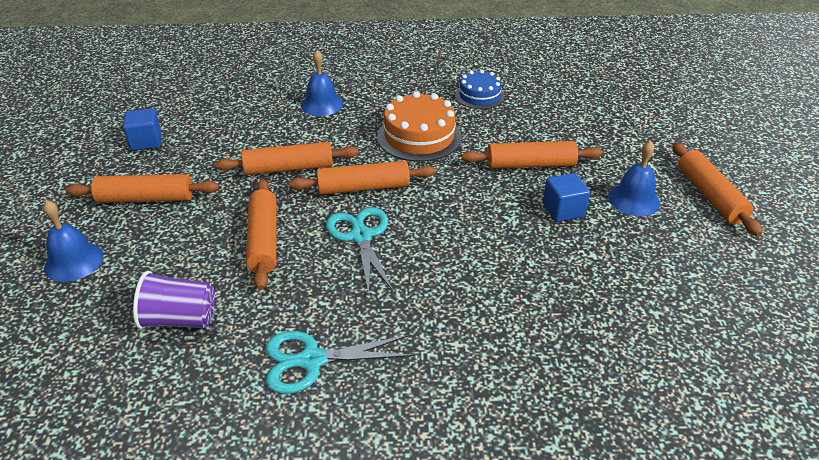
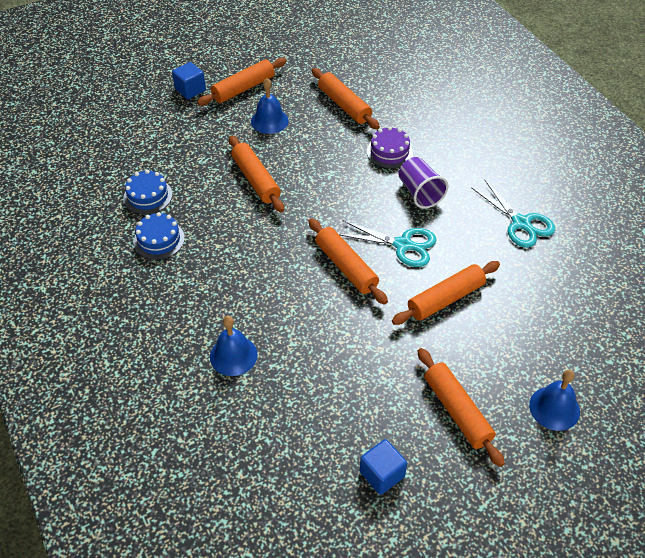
camera: 115 degrees left, 10 degrees up
purple cup [133,271,215,329] -> purple cup moved to [398,157,449,209]
orange rolling pin [215,142,359,175] -> orange rolling pin moved to [312,68,380,129]
turquoise scissors [326,207,394,294] -> turquoise scissors turned 120 degrees counterclockwise [339,221,437,267]
orange cake [377,91,462,162] -> none
blue cube [543,173,590,222] -> blue cube moved to [172,62,206,99]
none -> blue cake [124,170,173,214]
none -> purple cake [367,126,413,168]

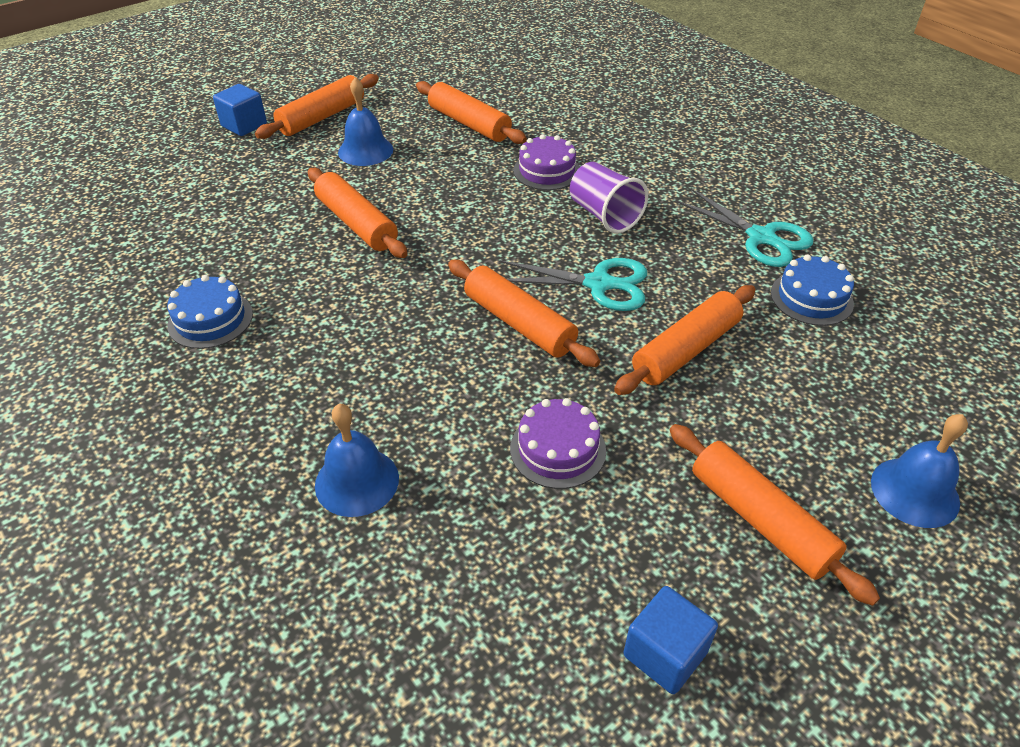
camera: 10 degrees left, 5 degrees down
blue cake [124,170,173,214] -> blue cake moved to [771,254,854,326]
none -> purple cake [510,398,606,489]

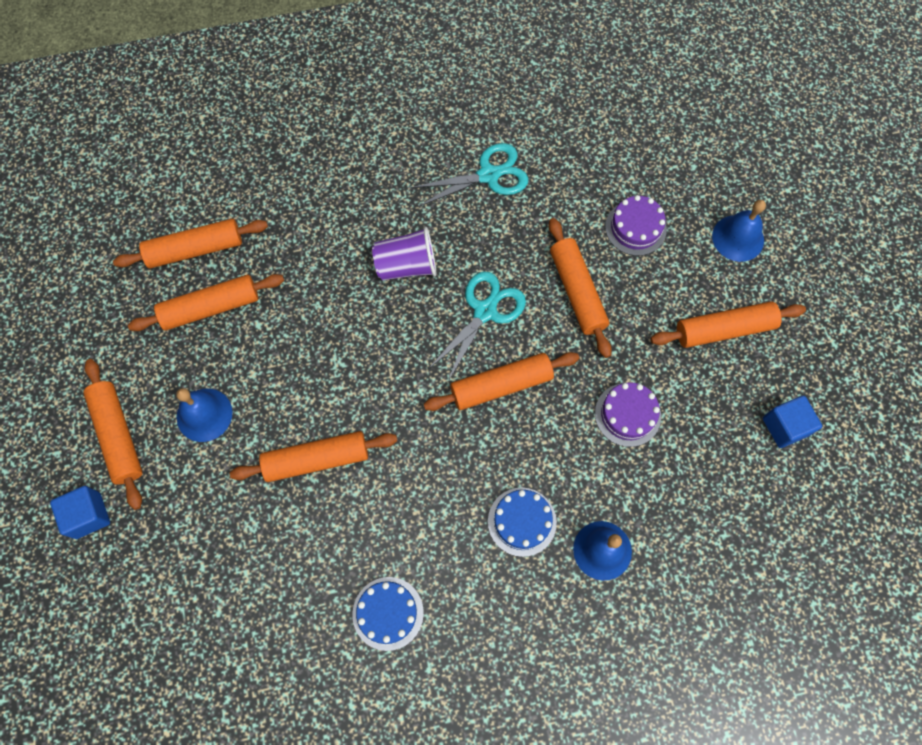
camera: 65 degrees left, 25 degrees up
purple cake [513,134,580,190] -> purple cake moved to [605,195,667,256]
blue cake [771,254,854,326] -> blue cake moved to [488,488,557,557]
none -> orange rolling pin [113,219,268,269]

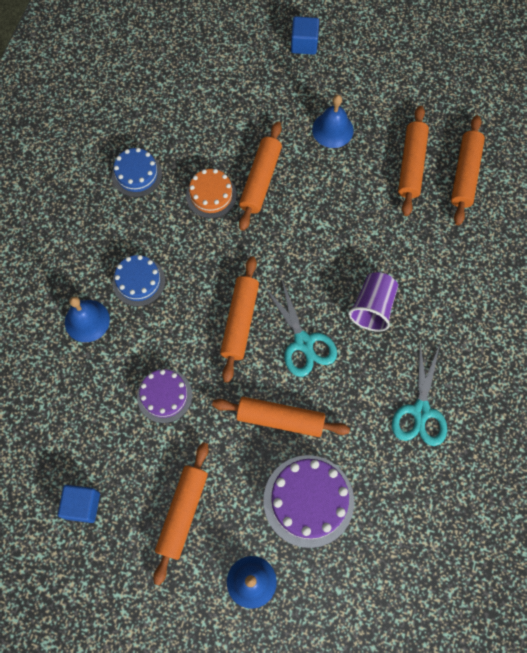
camera: 120 degrees right, 0 degrees up
orange rolling pin [83,359,143,510] -> none
purple cake [605,195,667,256] -> purple cake [263,455,354,548], size x1.58
none -> orange cake [186,169,237,218]

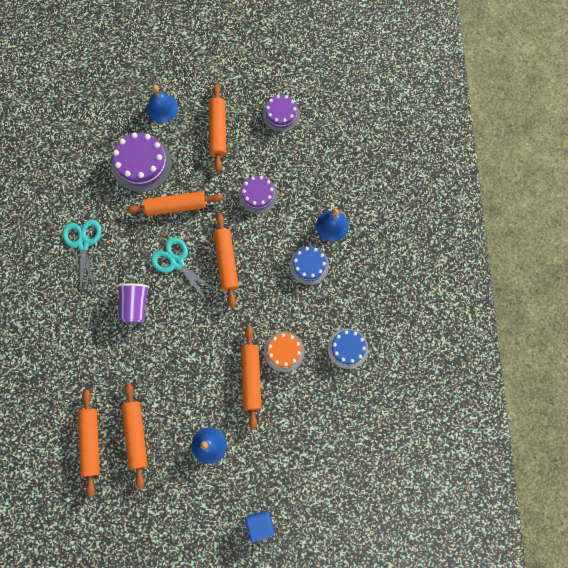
camera: 160 degrees right, 5 degrees up
blue cube [58,485,100,523] -> purple cake [263,95,300,132]

